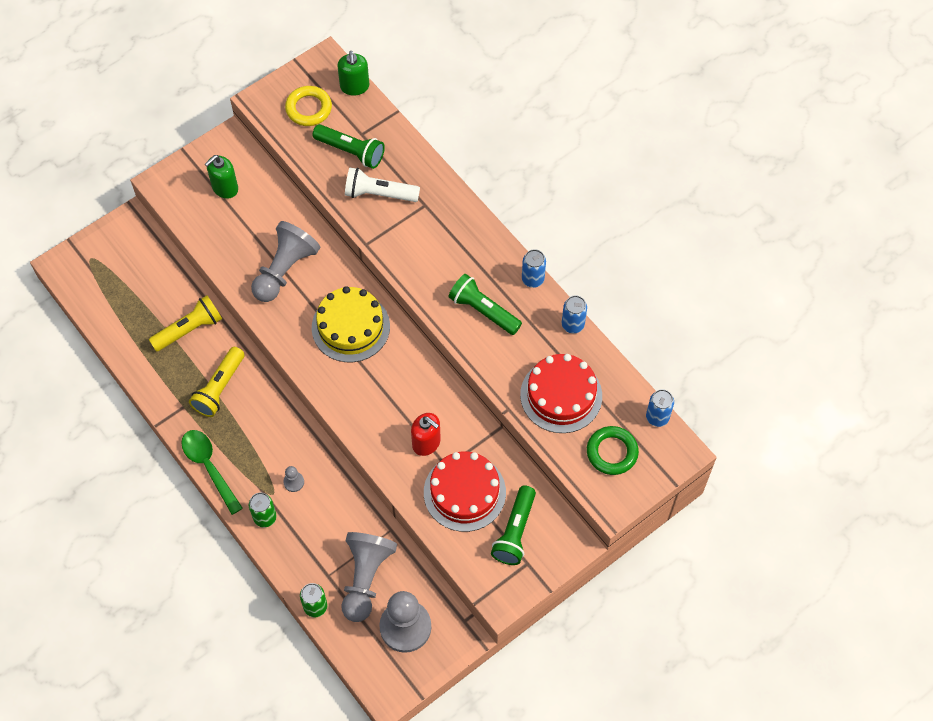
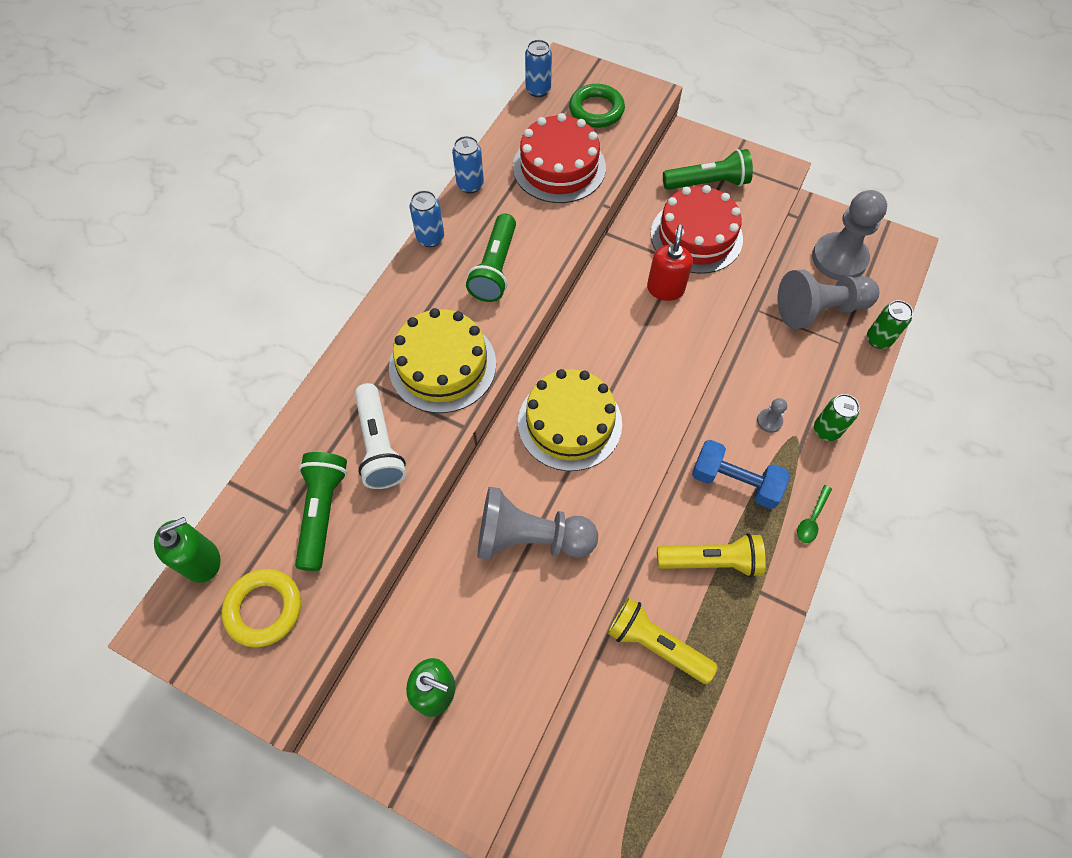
camera: 115 degrees left, 0 degrees up
green spoon [181,430,243,515] -> green spoon [797,485,832,543], size x0.54
none -> yellow cake [389,308,496,413]
none -> blue dumbbell [692,440,790,509]

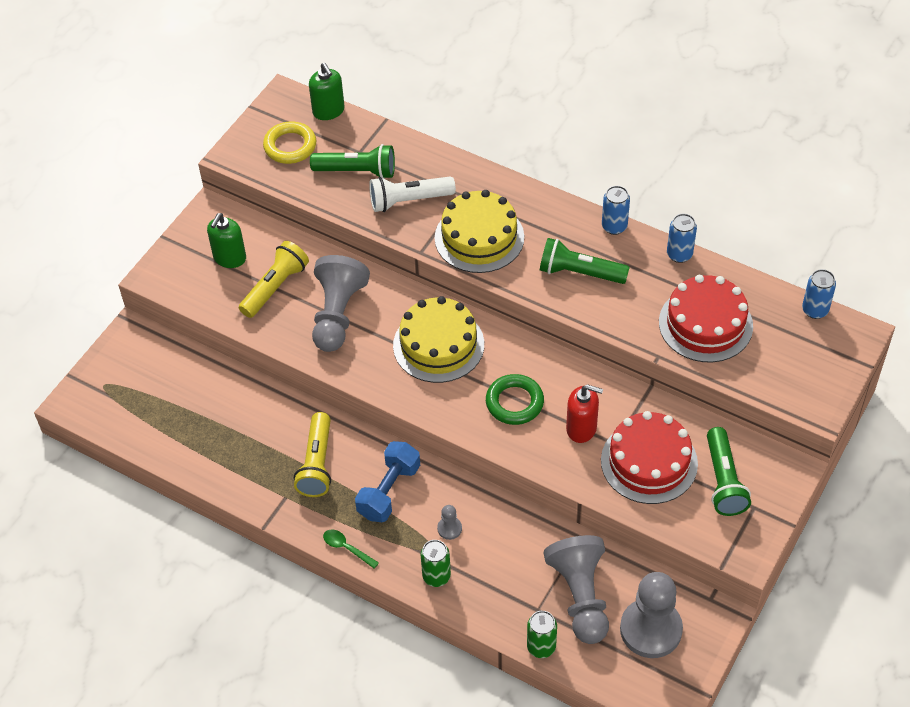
camera: 95 degrees right, 10 degrees down
green ring [569,84,625,128] -> green ring moved to [486,374,544,425]
yellow flashlight [608,598,718,684] -> yellow flashlight moved to [239,241,309,318]

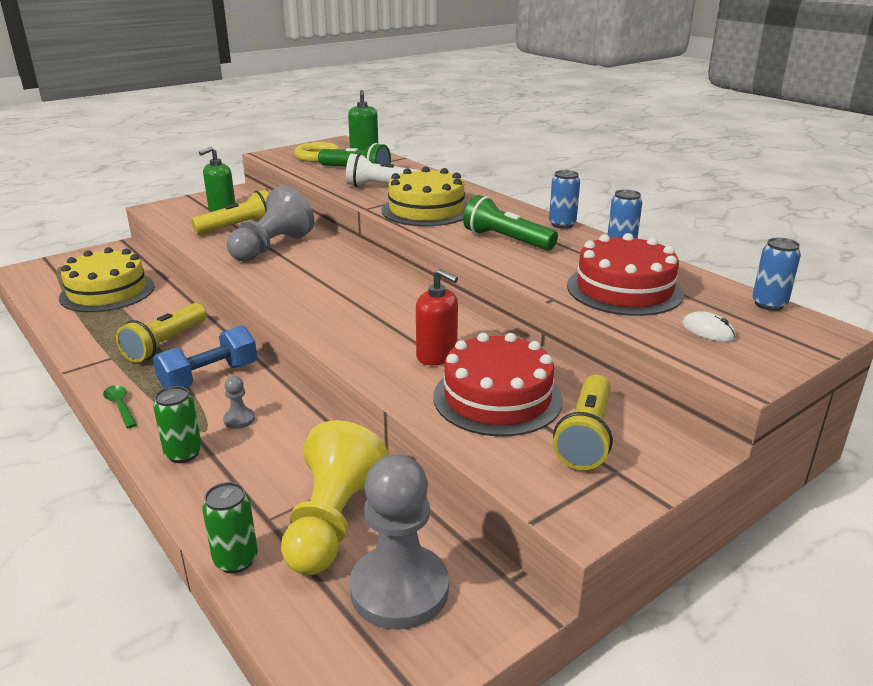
camera: 20 degrees right, 25 degrees down
yellow cake [393,296,484,383] -> yellow cake moved to [59,247,155,312]
green ring [486,374,544,425] -> none
grey pawn [544,535,609,644] -> yellow pawn [281,420,389,575]
green flashlight [707,427,751,516] -> yellow flashlight [553,375,613,470]
none -> white mouse [682,311,736,342]

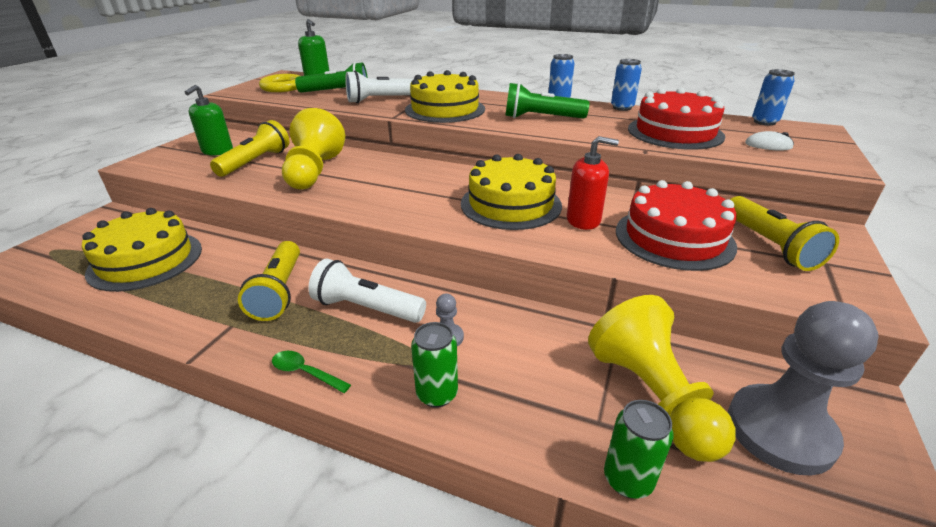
camera: 30 degrees left, 5 degrees up
blue dumbbell [153,325,257,388] -> white flashlight [308,259,426,323]
grey pawn [227,185,314,262] -> yellow pawn [282,108,345,189]
none -> yellow cake [461,154,562,230]

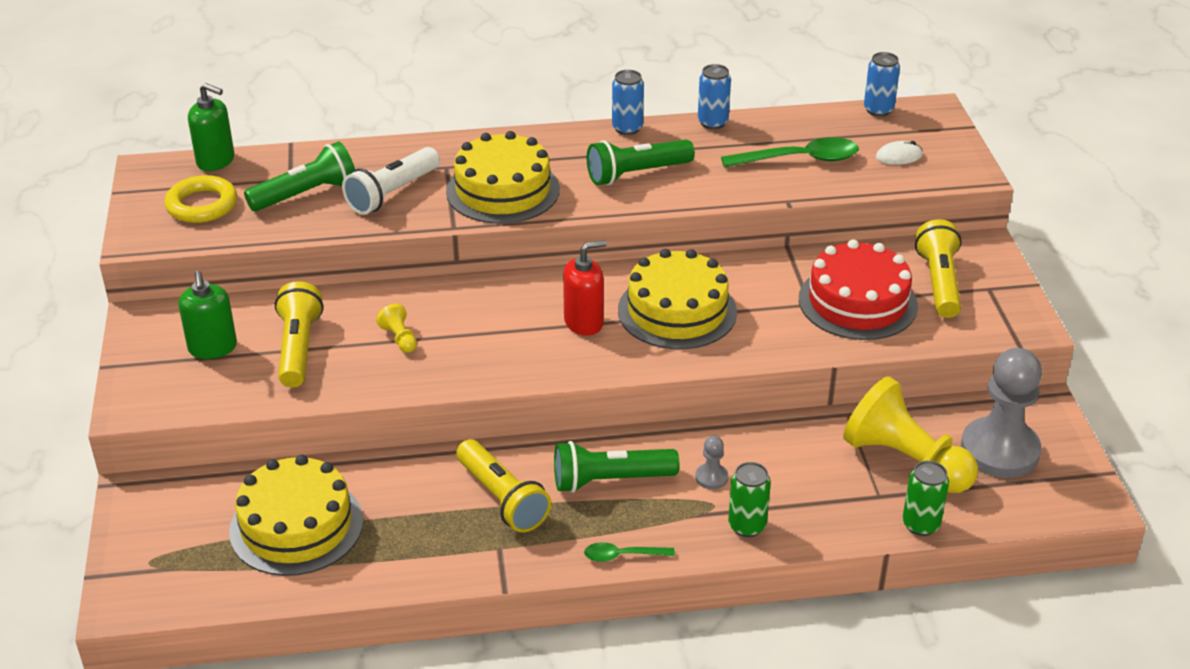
camera: 30 degrees left, 5 degrees up
yellow pawn [282,108,345,189] -> yellow pawn [376,304,417,353], size x0.42
white flashlight [308,259,426,323] -> green flashlight [554,441,679,493]
red soap dispenser [567,136,619,230] -> red soap dispenser moved to [563,240,607,336]
red cake [628,88,725,150] -> green spoon [721,137,859,167]
yellow flashlight [730,196,839,271] -> yellow flashlight turned 135 degrees counterclockwise [915,219,962,318]

